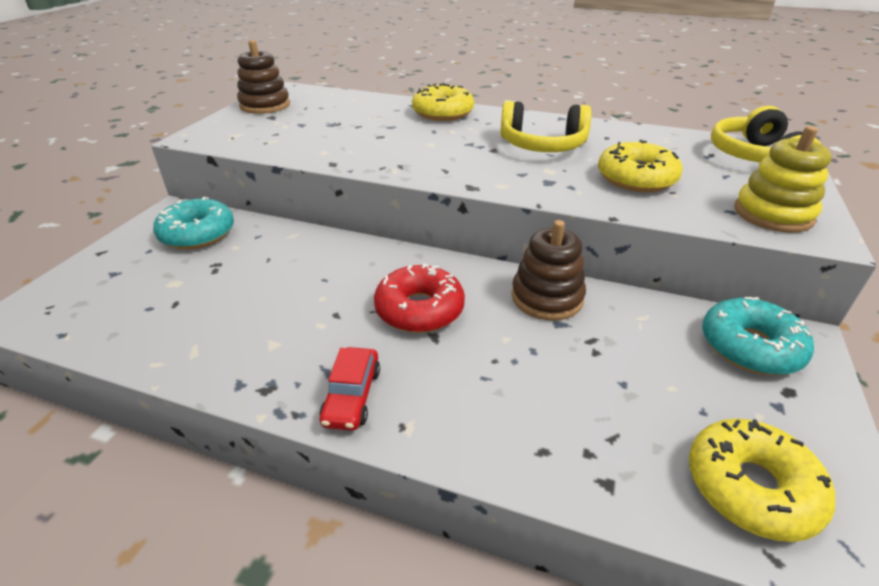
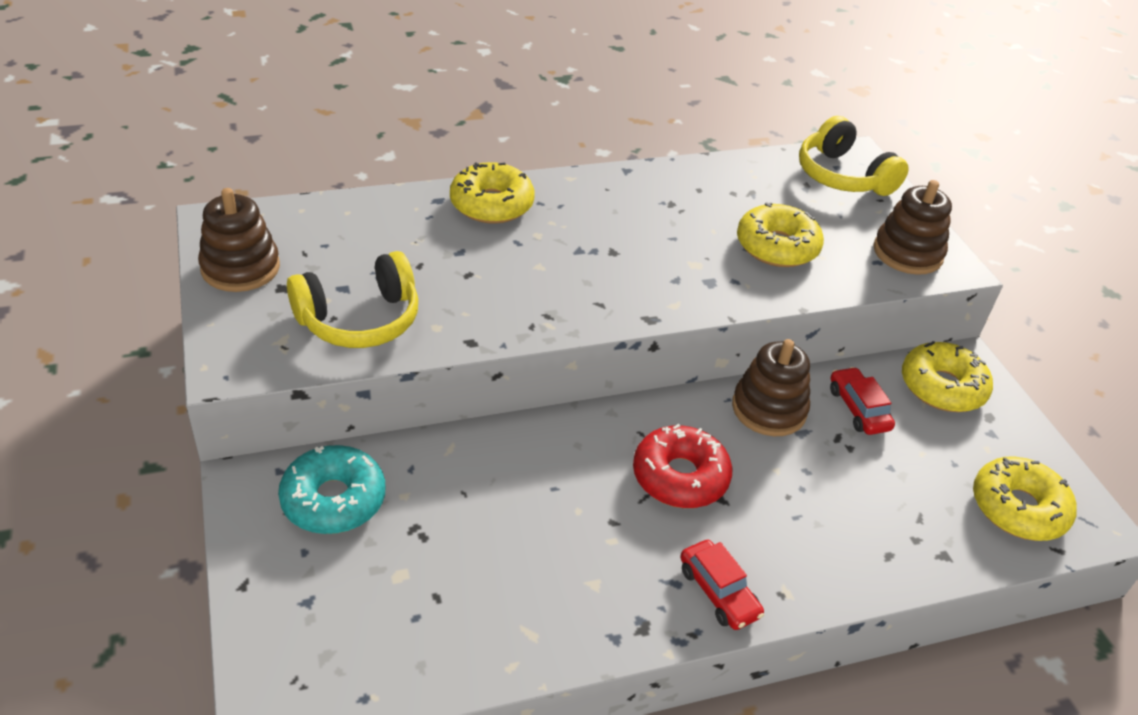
camera: 40 degrees left, 5 degrees up
yellow headphones [500,101,591,152] -> yellow headphones moved to [287,251,418,348]
turquoise donut [702,297,814,375] -> yellow donut [902,341,993,412]
yellow stacking toy [734,126,832,233] -> brown stacking toy [873,180,952,275]
none -> red car [830,367,895,435]

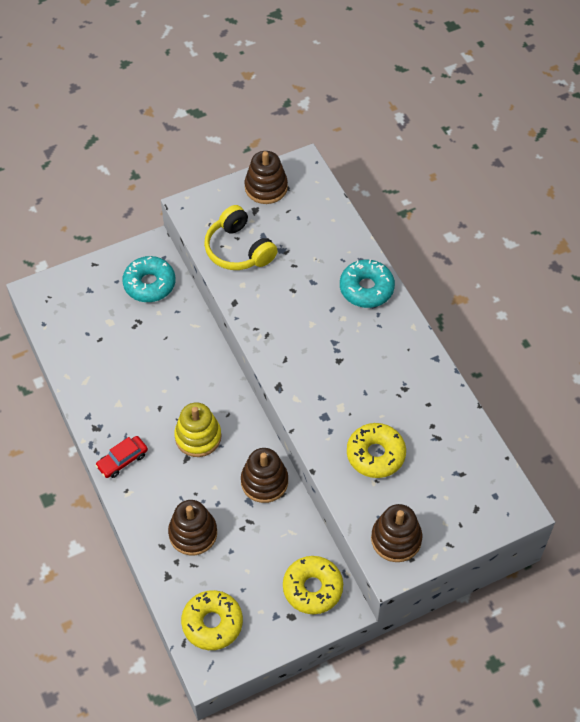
camera: 85 degrees right, 15 degrees up
yellow donut [450,162,535,224] -> turquoise donut [340,259,395,308]
red donut [633,424,732,508] -> yellow stacking toy [174,402,221,457]
yellow headphones [799,116,909,196] -> none
red car [830,367,895,435] -> none
none -> brown stacking toy [168,500,217,555]

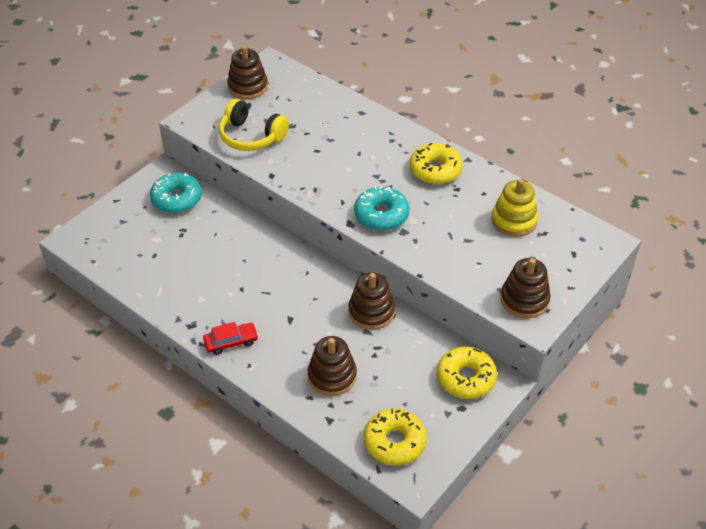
camera: 25 degrees left, 10 degrees down
red car [95,436,148,478] -> red car turned 135 degrees counterclockwise [203,322,259,355]
yellow stacking toy [174,402,221,457] -> yellow stacking toy moved to [491,179,538,237]
turquoise donut [340,259,395,308] -> turquoise donut moved to [354,186,409,231]
yellow donut [347,423,406,478] -> yellow donut moved to [410,143,463,184]

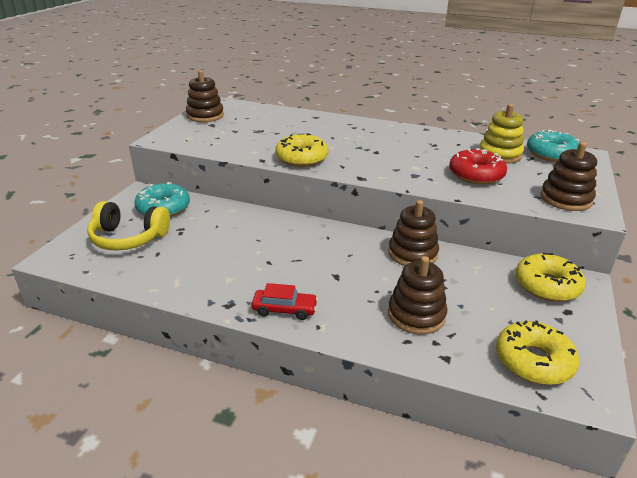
camera: 20 degrees left, 15 degrees down
red car [203,322,259,355] -> red car turned 45 degrees clockwise [252,283,318,320]
yellow headphones [219,99,289,151] -> yellow headphones moved to [87,201,170,250]
turquoise donut [354,186,409,231] -> turquoise donut moved to [527,130,580,162]
yellow donut [410,143,463,184] -> yellow donut moved to [275,133,328,167]
none -> red donut [449,148,507,185]

